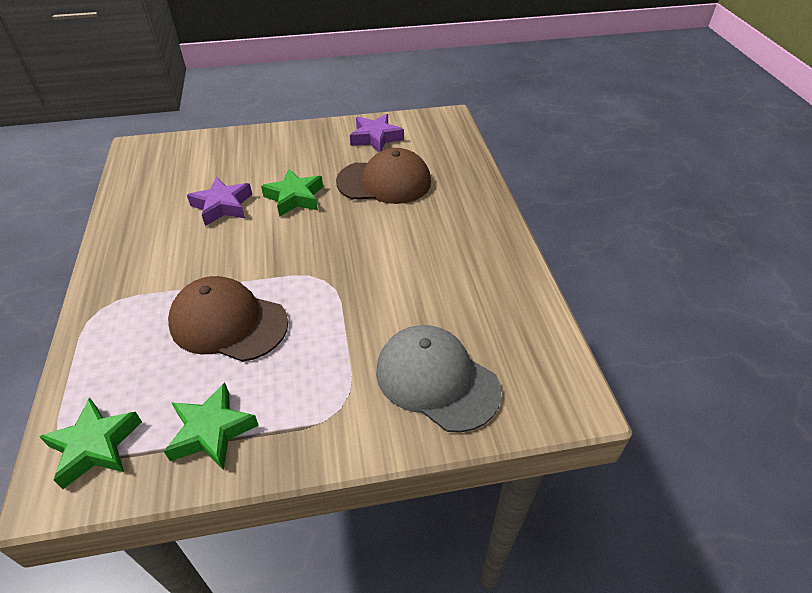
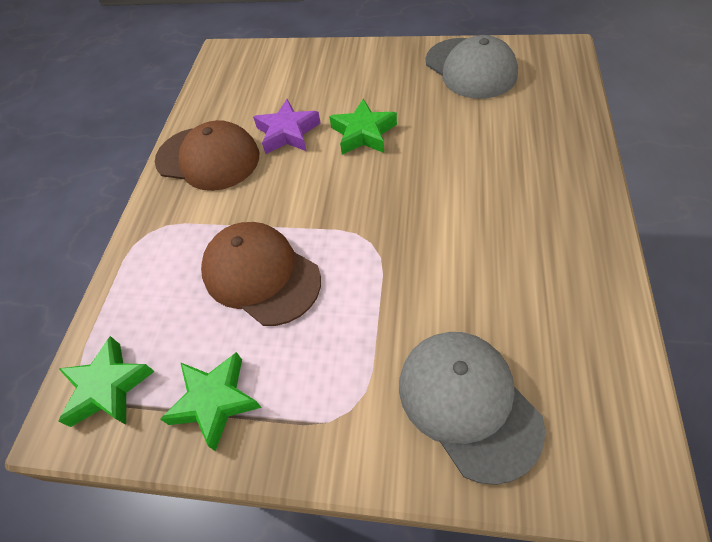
camera: 25 degrees right, 10 degrees up
brown cap [336,148,431,204] -> brown cap moved to [155,120,259,191]
purple star [350,114,404,152] -> grey cap [426,35,518,99]

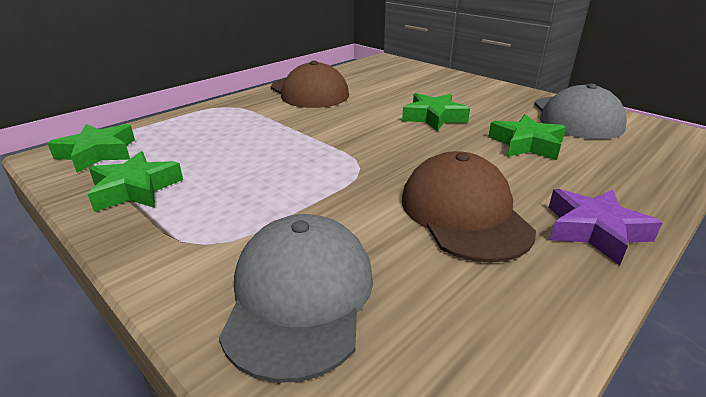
camera: 30 degrees right, 25 degrees down
brown cap [201,222,321,326] -> brown cap moved to [402,151,536,263]
purple star [253,99,321,154] -> purple star moved to [549,189,663,265]
none -> green star [488,114,566,160]

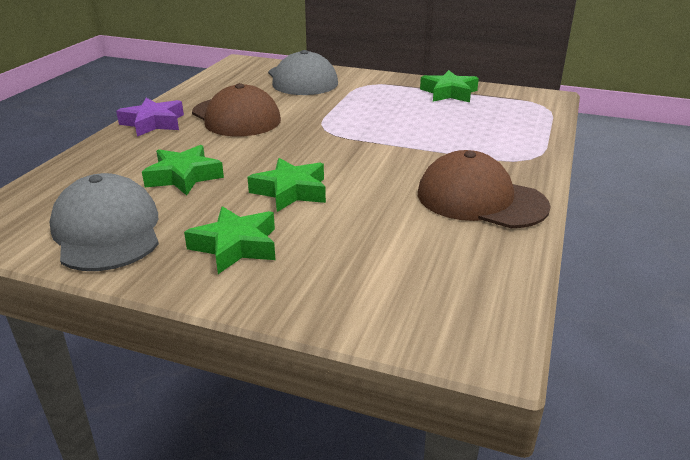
camera: 155 degrees right, 0 degrees up
green star [47,124,135,172] -> green star moved to [184,206,276,274]

